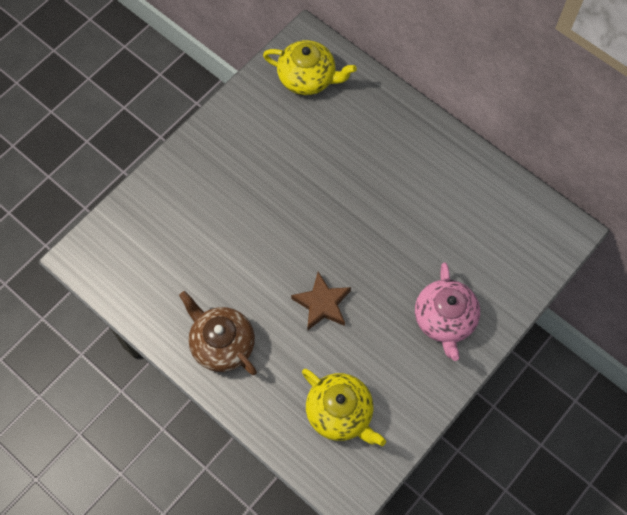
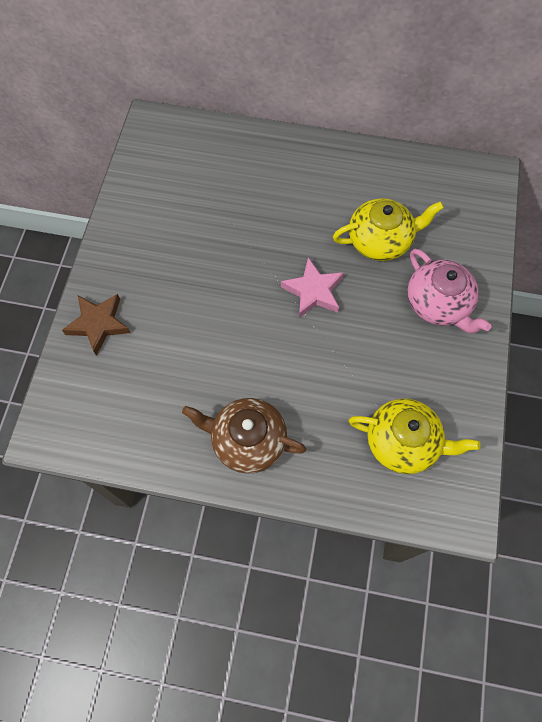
camera: 30 degrees left, 0 degrees up
yellow teapot [263,40,357,95] -> yellow teapot moved to [333,198,444,261]
brown star [291,272,351,331] -> brown star moved to [62,294,130,356]
none -> pink star [281,257,344,318]

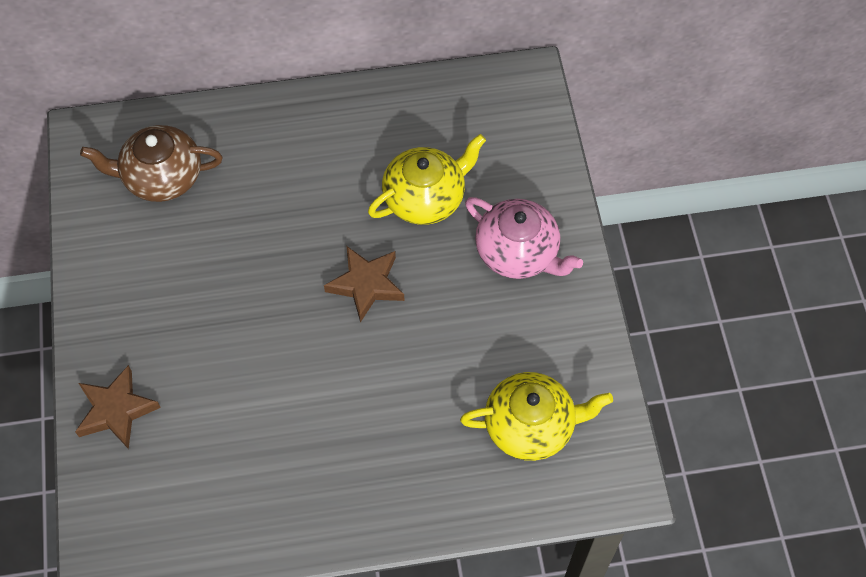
camera: 20 degrees left, 5 degrees down
brown teapot [182,398,306,474] -> brown teapot moved to [80,125,222,202]
pink star [281,257,344,318] -> brown star [324,246,405,323]

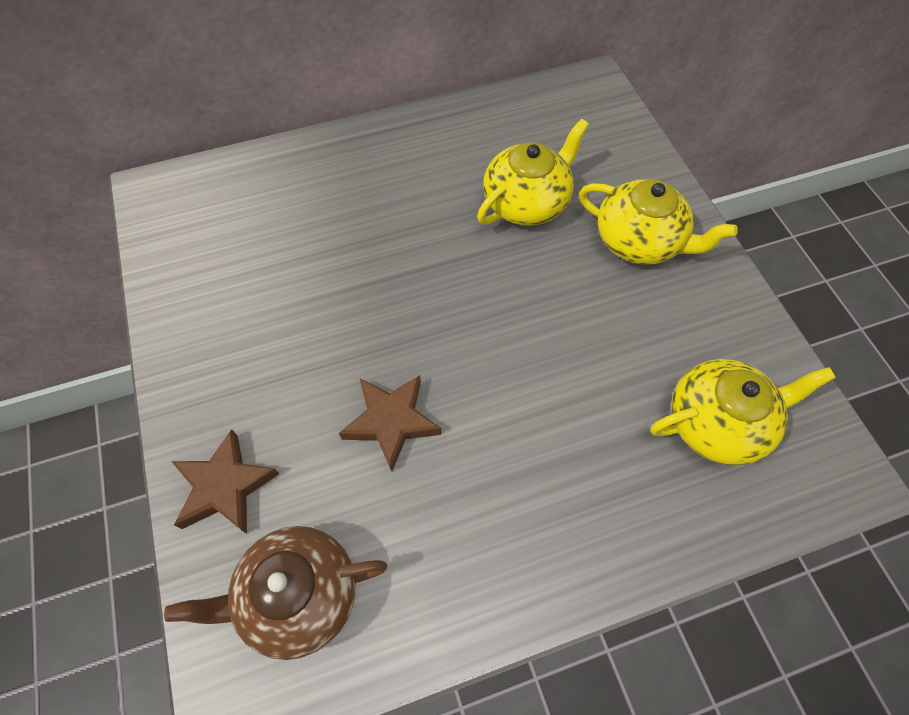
camera: 10 degrees left, 0 degrees up
brown teapot [80,125,222,202] -> brown teapot moved to [164,526,387,660]
brown star [324,246,405,323] -> brown star moved to [339,375,442,471]
pink teapot [465,197,583,279] -> yellow teapot [579,179,738,265]

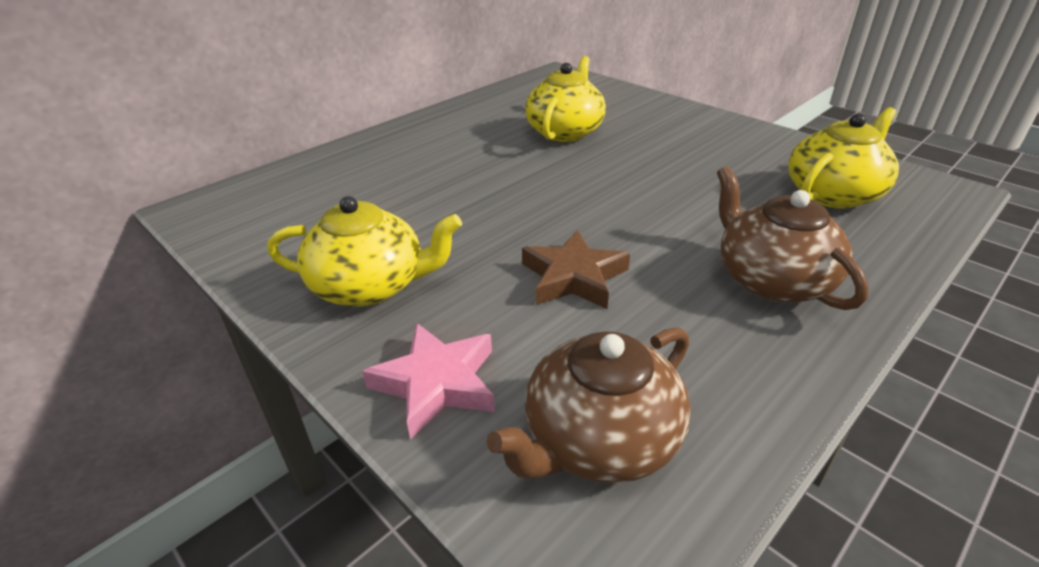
camera: 25 degrees left, 25 degrees down
brown star [171,429,279,534] -> pink star [362,323,495,439]
yellow teapot [579,179,738,265] -> yellow teapot moved to [267,196,462,307]
none -> brown teapot [717,166,869,310]

